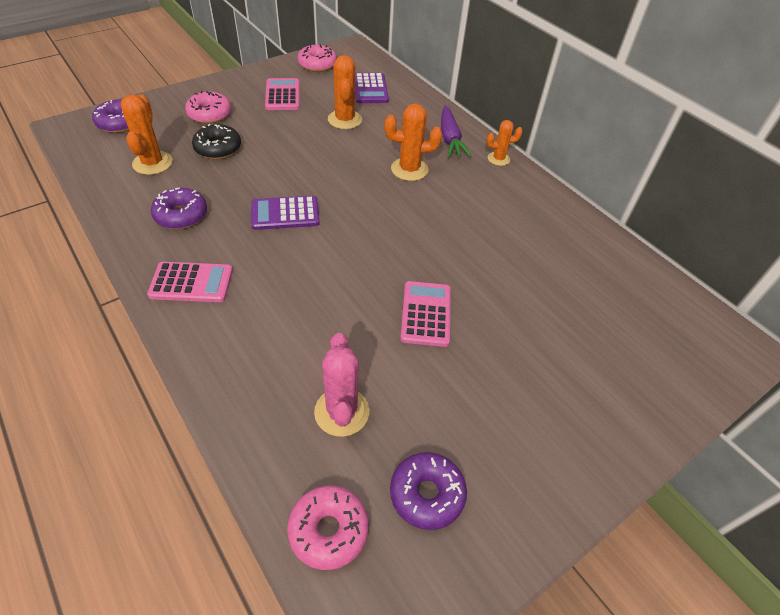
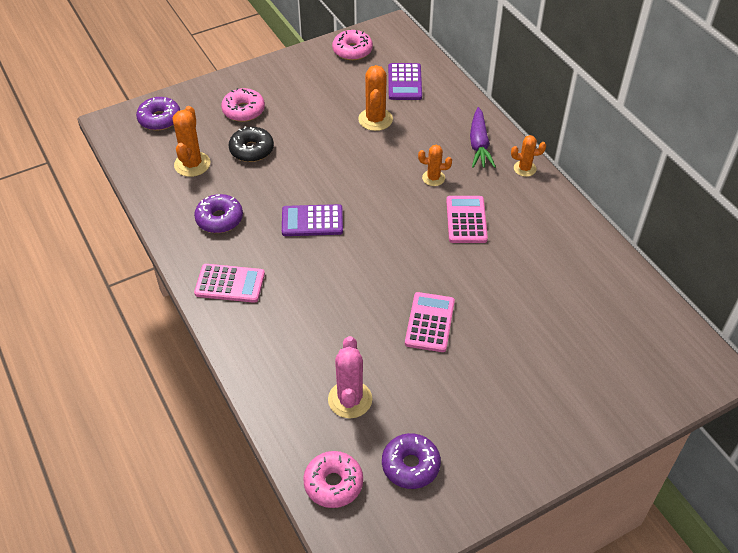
camera: 10 degrees right, 0 degrees up
pink calculator [265,78,300,110] -> pink calculator moved to [446,196,488,243]
orange cactus [385,104,442,181] -> orange cactus [418,145,452,186], size x0.63

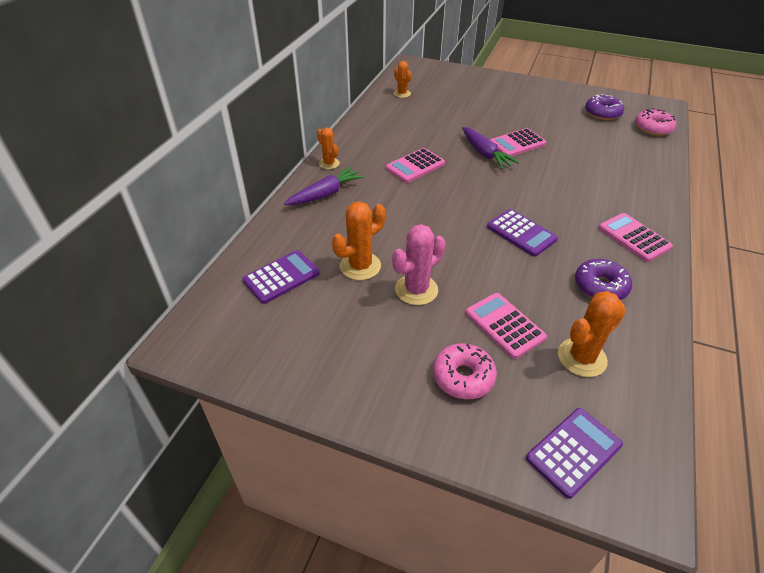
camera: 130 degrees left, 5 degrees down
purple donut [136,97,180,130] -> purple calculator [526,408,623,499]
black donut [228,126,274,162] -> pink calculator [466,293,547,359]
pink cactus [328,336,372,418] -> pink cactus moved to [392,224,446,305]
pink donut [332,30,373,60] -> none
orange cactus [418,145,452,186] -> orange cactus moved to [393,61,412,98]
none -> purple carrot [462,127,519,169]

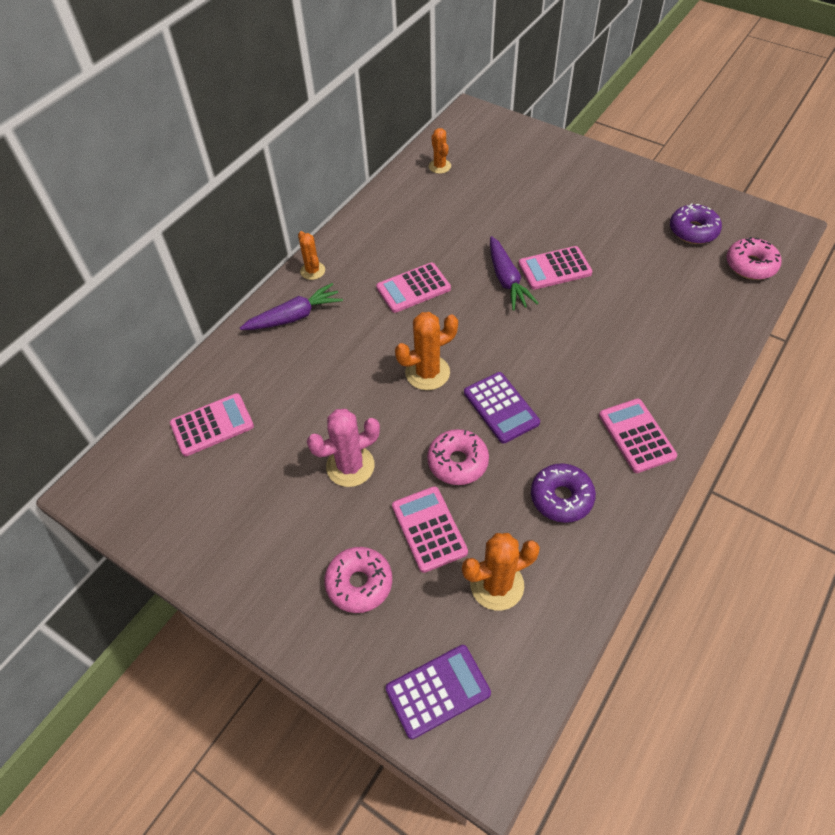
camera: 15 degrees right, 10 degrees up
purple calculator [242,250,320,304] -> pink calculator [170,393,254,456]
orange cactus [332,201,386,280] -> orange cactus moved to [395,312,458,390]
none -> pink donut [427,429,489,485]

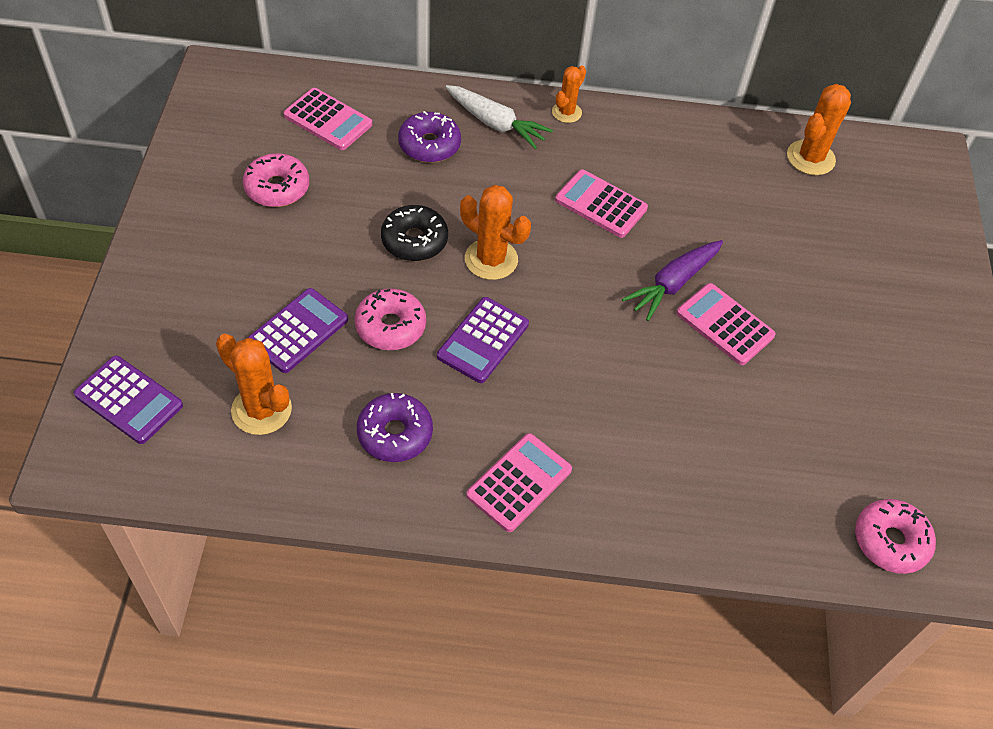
camera: 55 degrees right, 0 degrees up
purple carrot [240,283,343,330] -> white carrot [446,85,553,149]
pink cactus [307,409,380,487] -> none
pink donut [324,547,392,613] -> pink donut moved to [243,153,309,207]
pink calculator [392,486,468,573] -> purple calculator [248,288,348,373]
orange cactus [429,128,451,174] -> orange cactus [787,84,851,175], size x1.59
purple donut [670,203,722,244] -> purple donut moved to [398,111,461,163]
none -> black donut [381,205,448,261]

